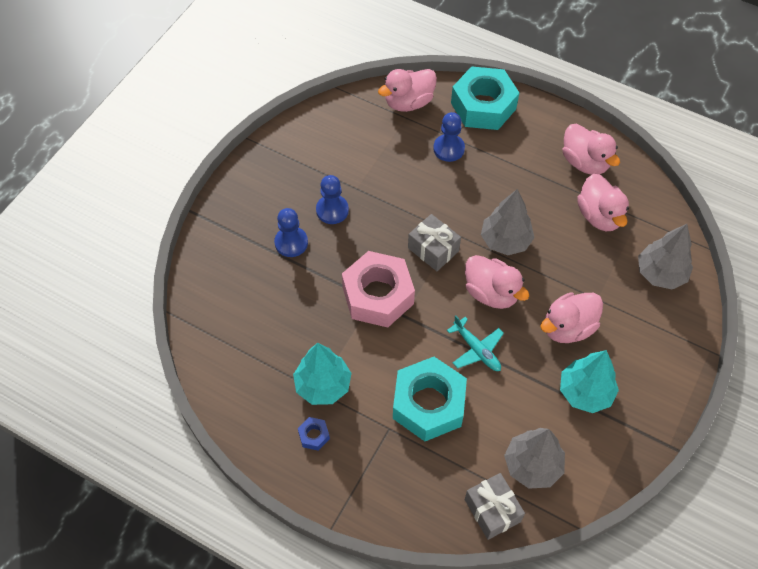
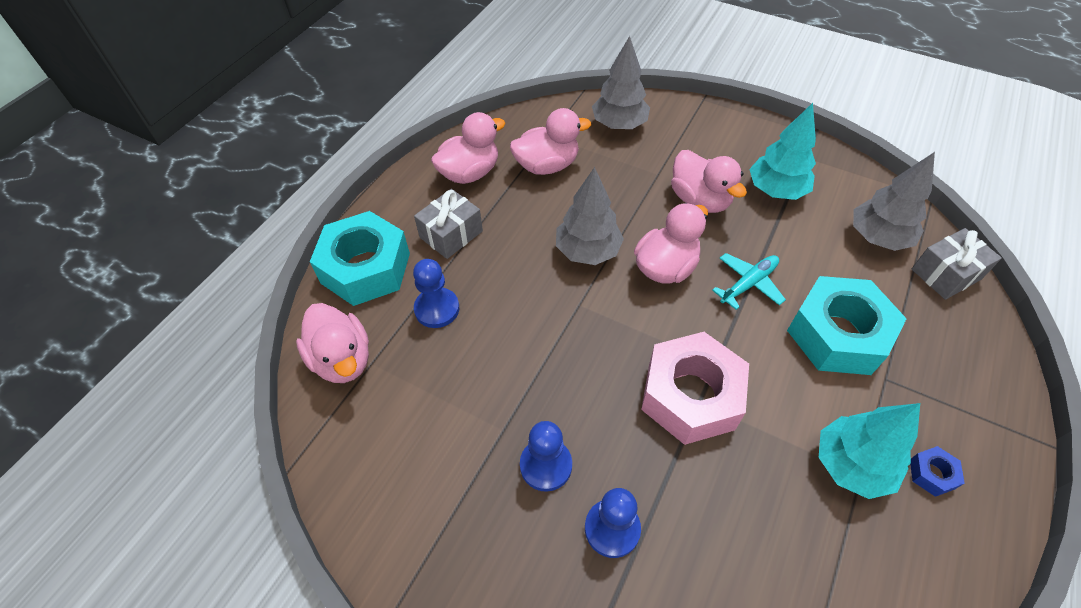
camera: 90 degrees left, 5 degrees down
grey gift [408,214,461,271] -> grey gift moved to [414,189,483,259]

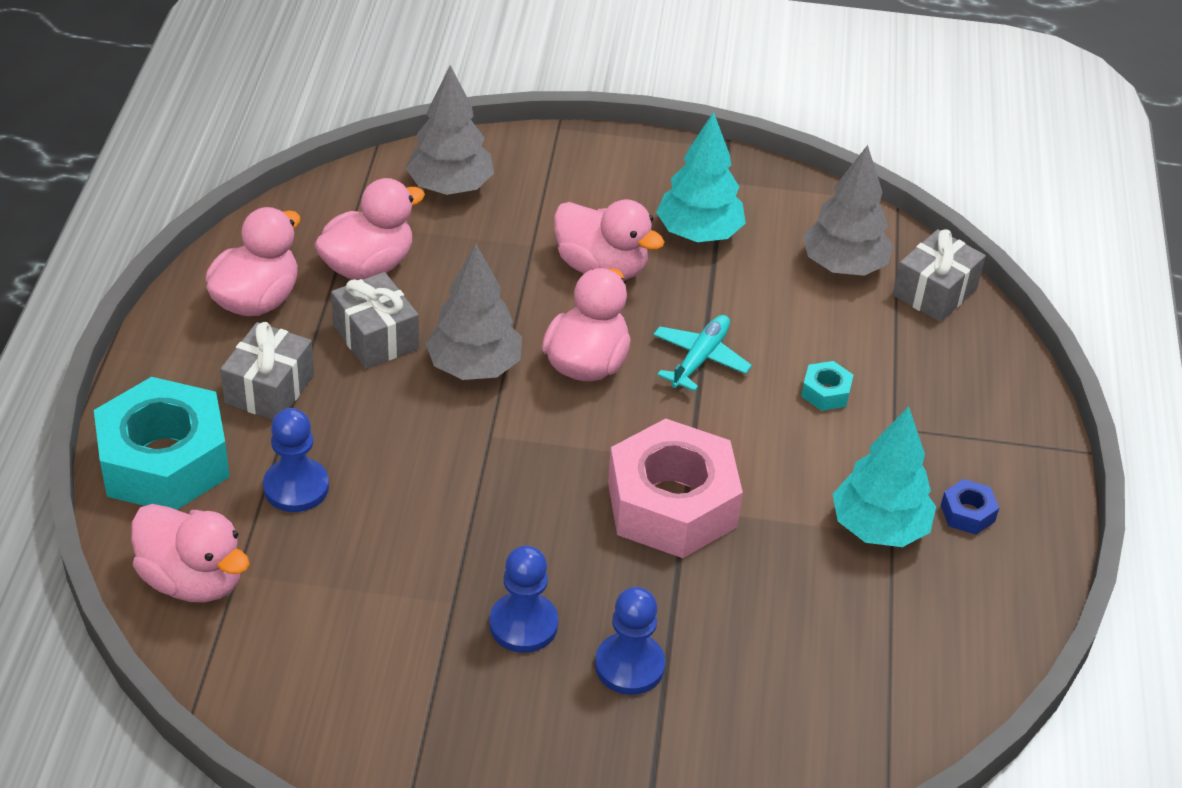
camera: 25 degrees left, 10 degrees down
turquoise nut [787,276,907,375] -> turquoise nut [801,361,853,411], size x0.40
none -> grey gift [331,272,419,369]

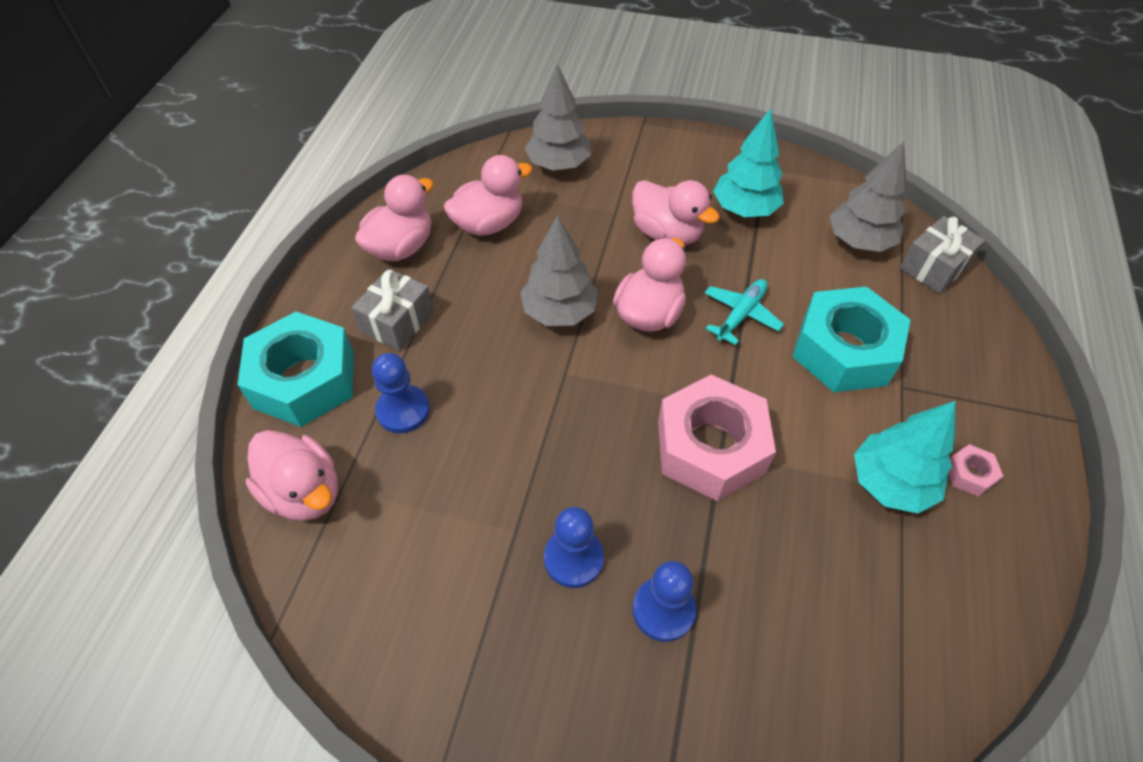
camera: 10 degrees right, 10 degrees up
grey gift [331,272,419,369] -> none
turquoise nut [801,361,853,411] -> turquoise nut [792,286,910,392], size x2.47
blue nut [941,479,999,535] -> pink nut [948,444,1003,496]

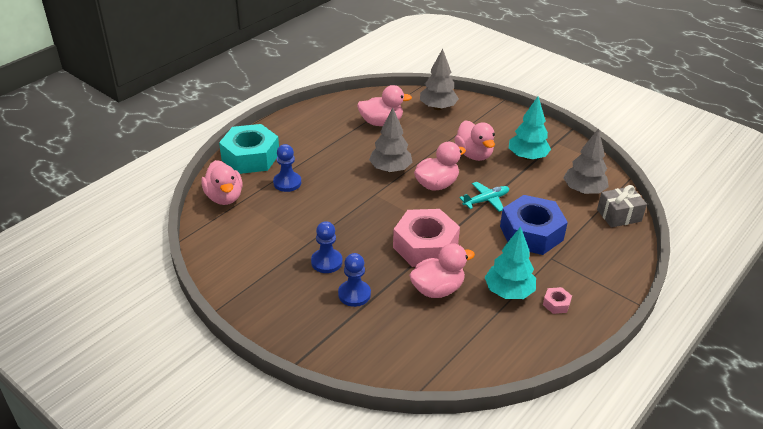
camera: 25 degrees right, 15 degrees down
grey gift [352,269,434,351] -> none
pink duck [355,175,434,261] -> pink duck moved to [409,243,475,298]
turquoise nut [792,286,910,392] -> blue nut [500,195,568,255]

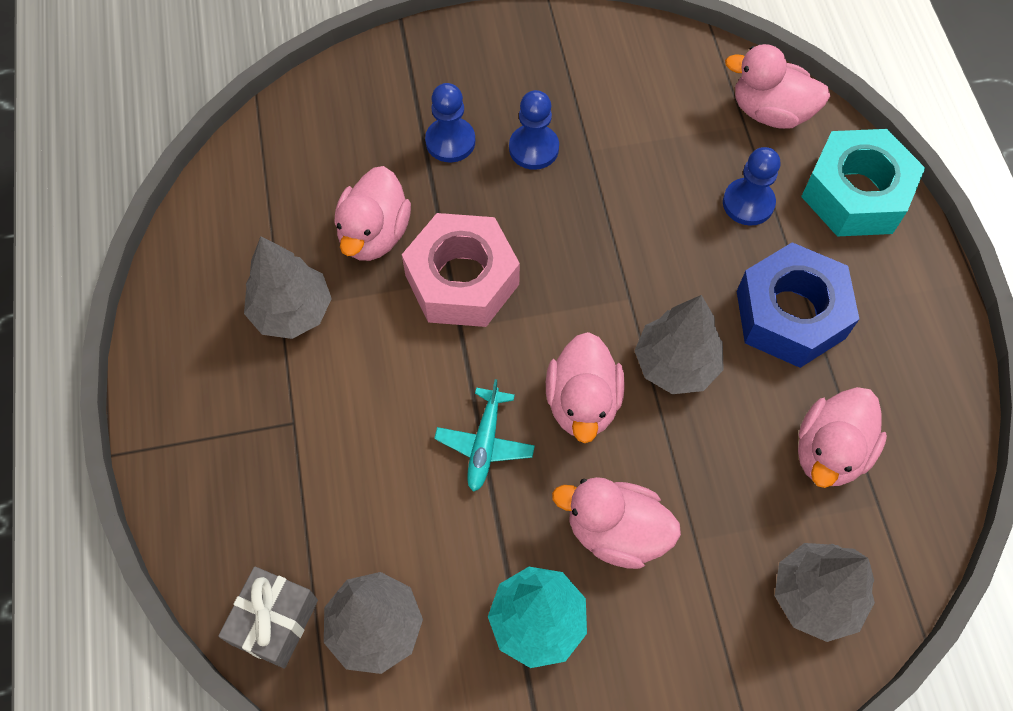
camera: 130 degrees right, 25 degrees up
turquoise tree [485,227,536,299] -> grey tree [244,236,332,339]
blue nut [500,195,568,255] -> blue nut moved to [737,242,859,368]
pink nut [543,287,572,314] -> none

